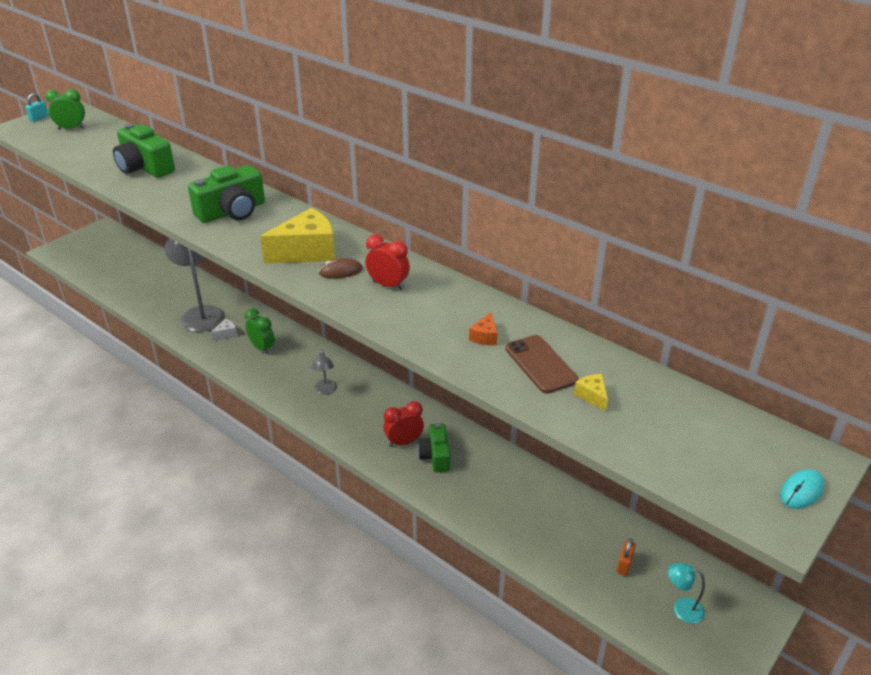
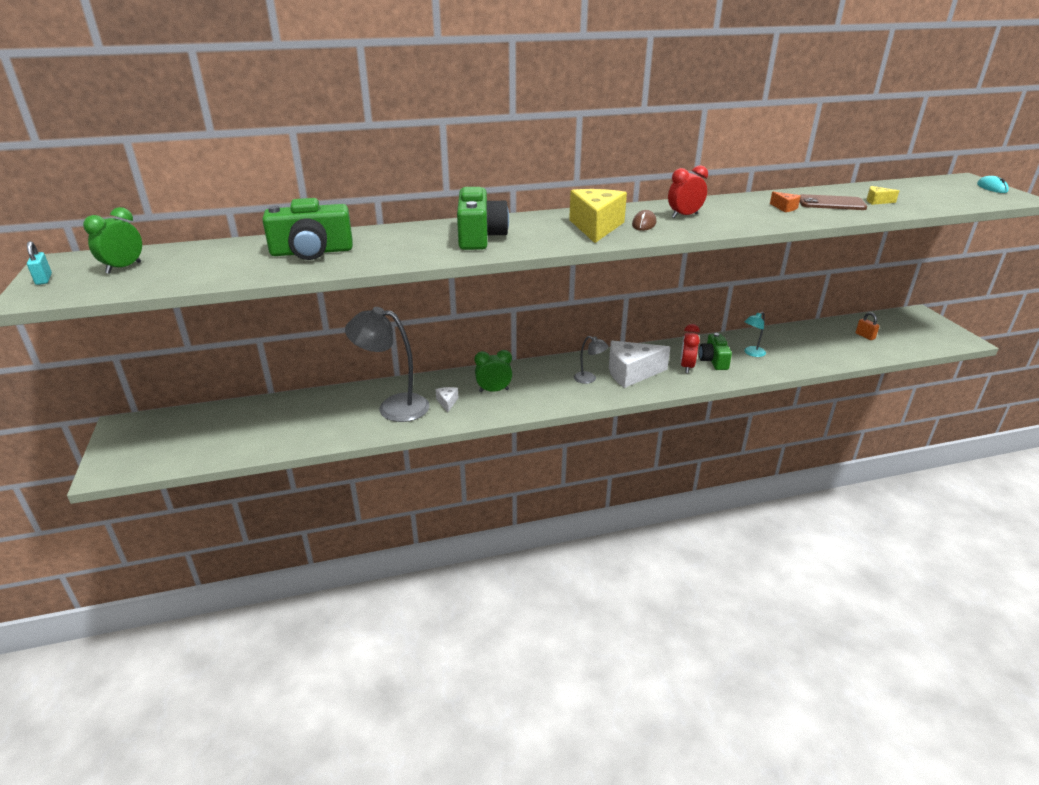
camera: 55 degrees left, 5 degrees down
green camera [417,423,450,472] -> green camera turned 60 degrees clockwise [699,333,732,370]
turquoise lamp [668,563,705,624] -> turquoise lamp moved to [744,312,766,357]
none -> white cheese [609,340,670,388]

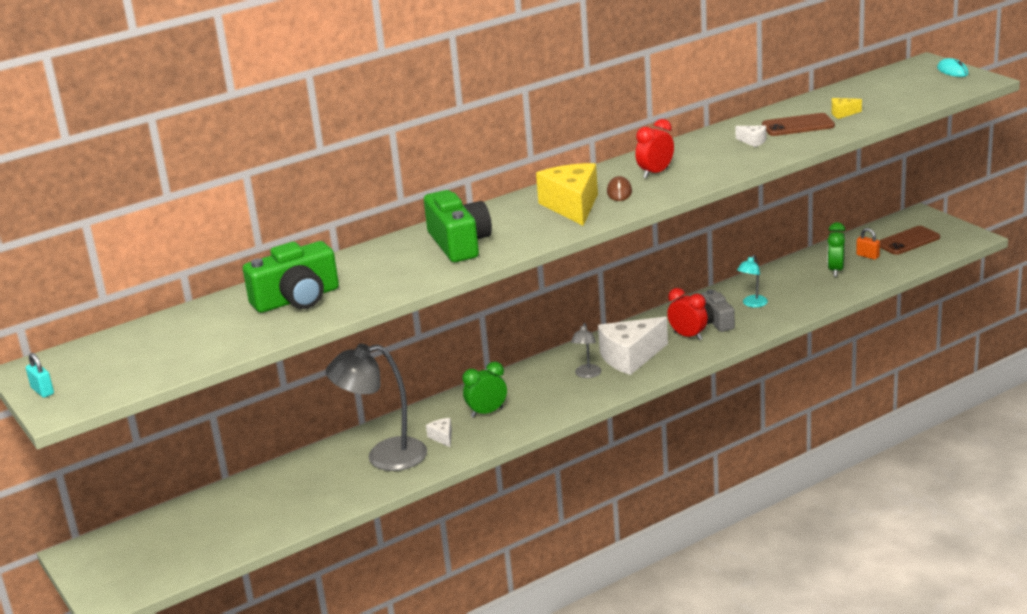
camera: 15 degrees left, 5 degrees down
green clock [83,207,142,274] -> green clock moved to [828,222,846,277]
grey lamp [574,336,609,384] -> grey lamp turned 90 degrees clockwise [571,323,601,378]
red clock [680,324,700,373] -> red clock turned 135 degrees clockwise [667,288,708,340]
green camera [699,333,732,370] -> grey camera [701,289,735,332]
orange cheese [770,192,801,212] -> white cheese [735,126,766,147]
none -> brown phone [879,226,940,255]

